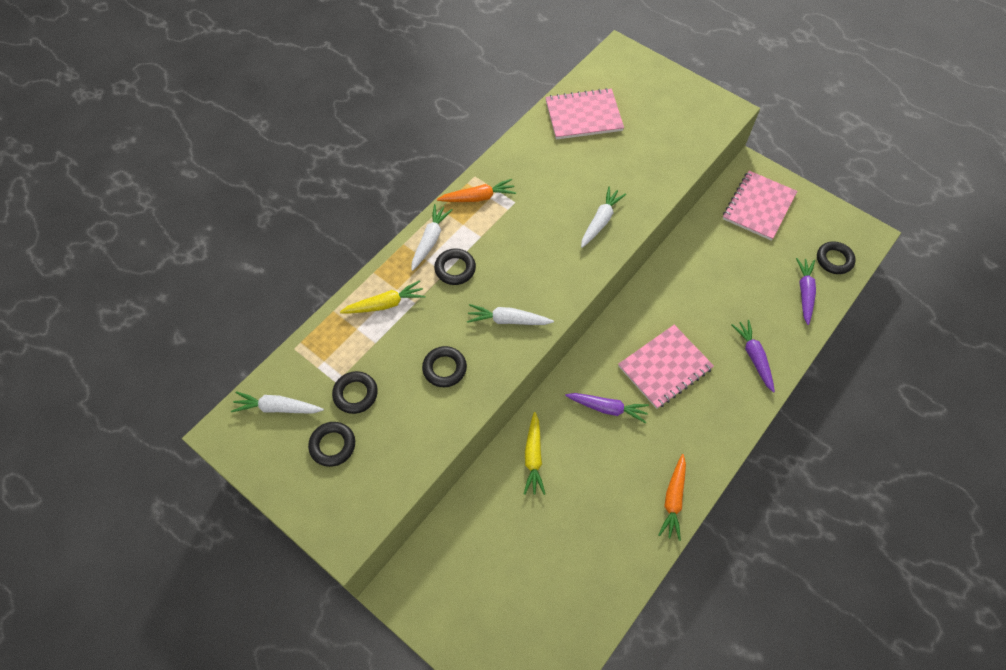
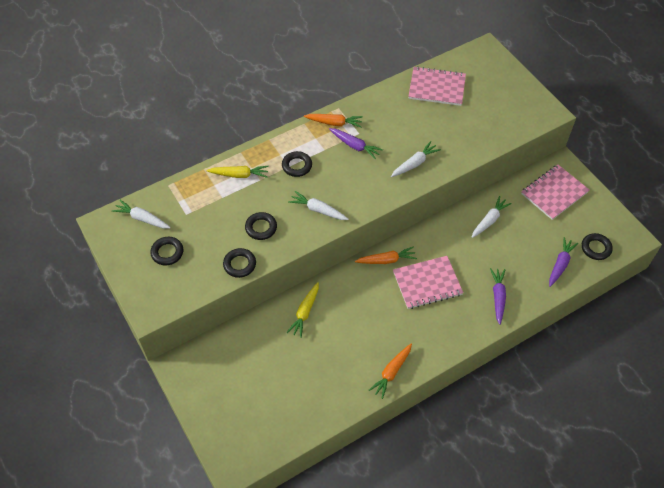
camera: 20 degrees right, 5 degrees down
black ring [332,371,378,414] -> black ring moved to [223,248,256,278]
white carrot [411,204,452,271] -> white carrot moved to [472,196,512,238]
purple carrot [565,393,649,423] -> purple carrot moved to [329,128,383,160]
none -> orange carrot [355,247,417,264]

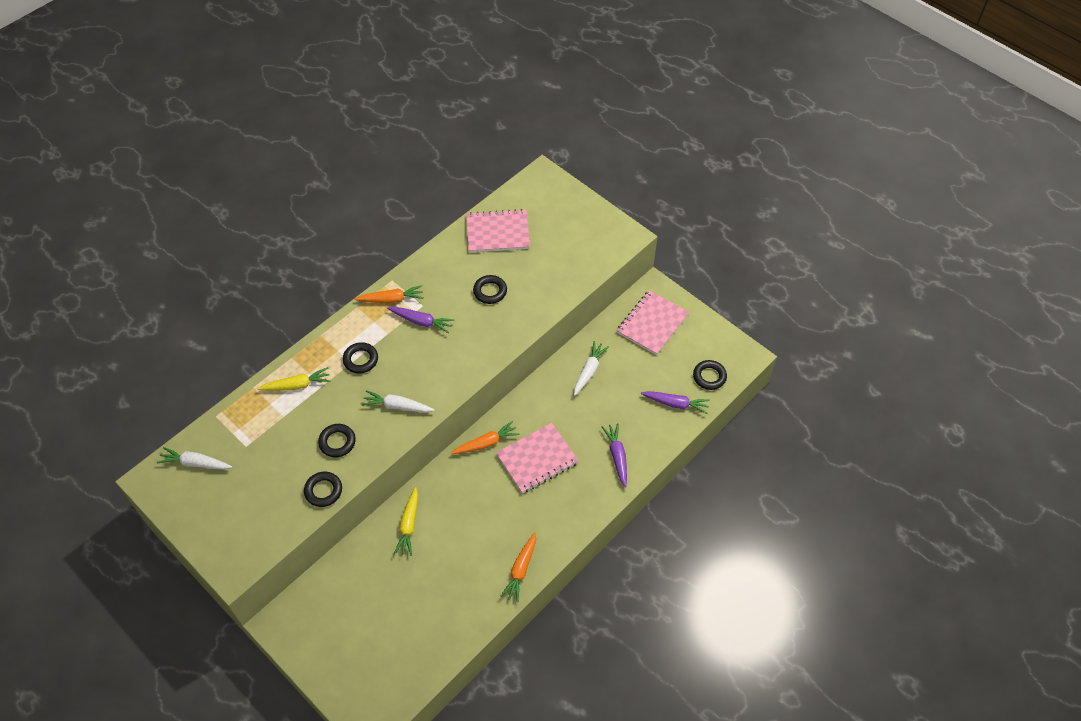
camera: 15 degrees left, 0 degrees up
black ring [151,237,183,265] -> black ring moved to [473,275,507,304]
white carrot [391,141,441,177] -> none
purple carrot [549,237,578,287] -> purple carrot turned 90 degrees clockwise [641,391,710,414]

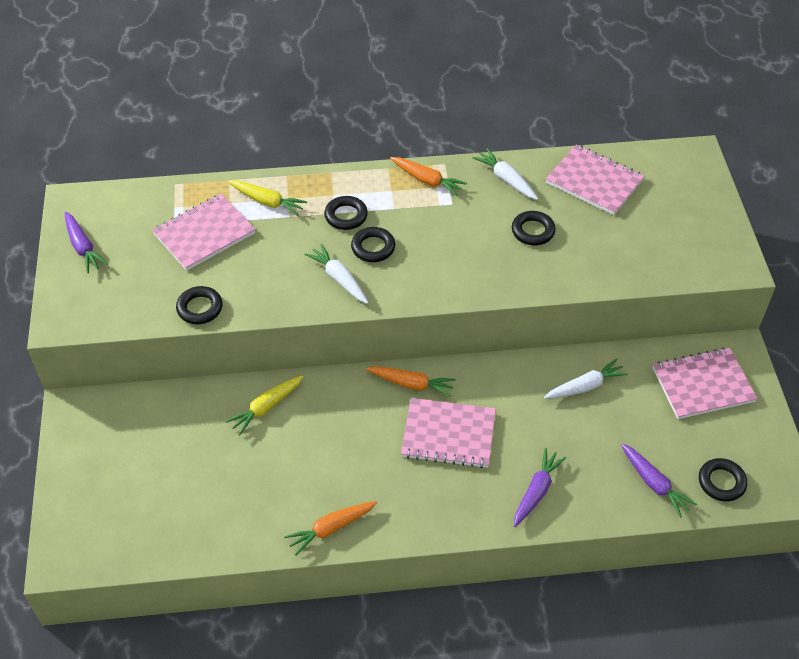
camera: 40 degrees right, 5 degrees down
white carrot [157,447,232,470] -> white carrot moved to [473,148,538,200]
black ring [318,424,356,457] -> black ring moved to [351,227,395,262]
purple carrot [387,307,454,333] -> purple carrot moved to [64,211,108,273]
none -> pink notebook [152,194,256,271]

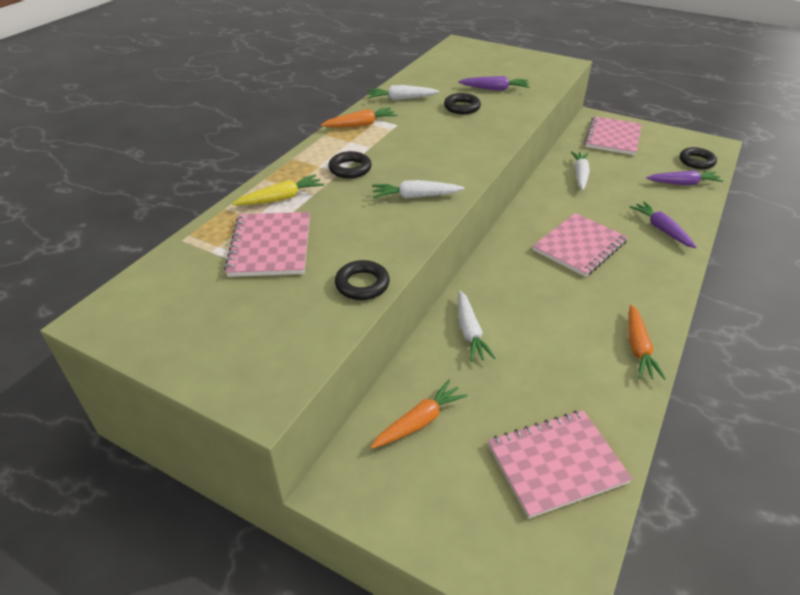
camera: 55 degrees left, 10 degrees down
purple carrot [64,211,108,273] -> purple carrot moved to [458,76,530,91]
yellow carrot [225,375,304,436] -> white carrot [458,290,496,362]
black ring [351,227,395,262] -> none
orange carrot [366,366,456,397] -> orange carrot moved to [371,380,468,449]
pink notebook [546,144,644,215] -> pink notebook moved to [488,410,632,519]

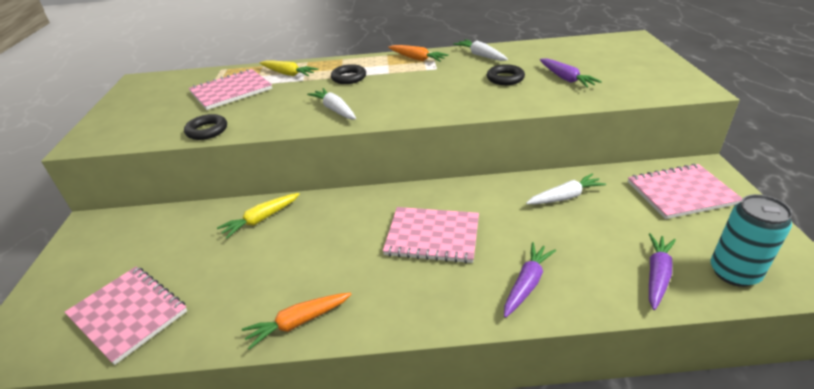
camera: 60 degrees right, 5 degrees down
orange carrot [371,380,468,449] -> none
white carrot [458,290,496,362] -> yellow carrot [217,193,300,239]
purple carrot [646,170,724,185] -> purple carrot turned 120 degrees counterclockwise [649,233,676,310]
black ring [679,147,717,169] -> turquoise can [710,194,792,287]

